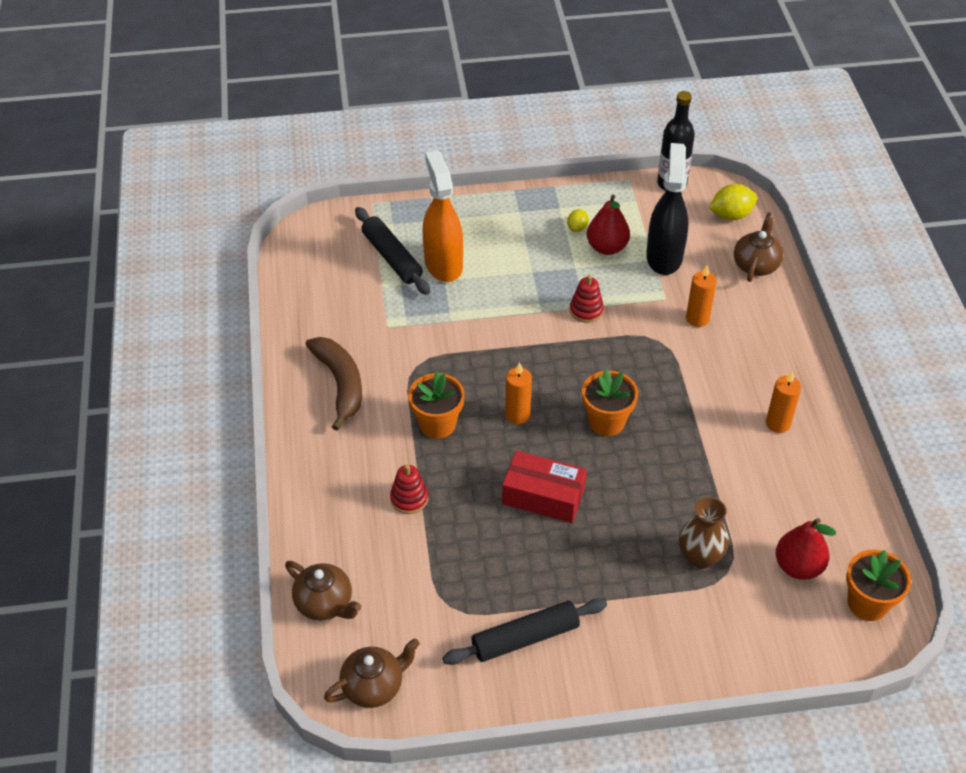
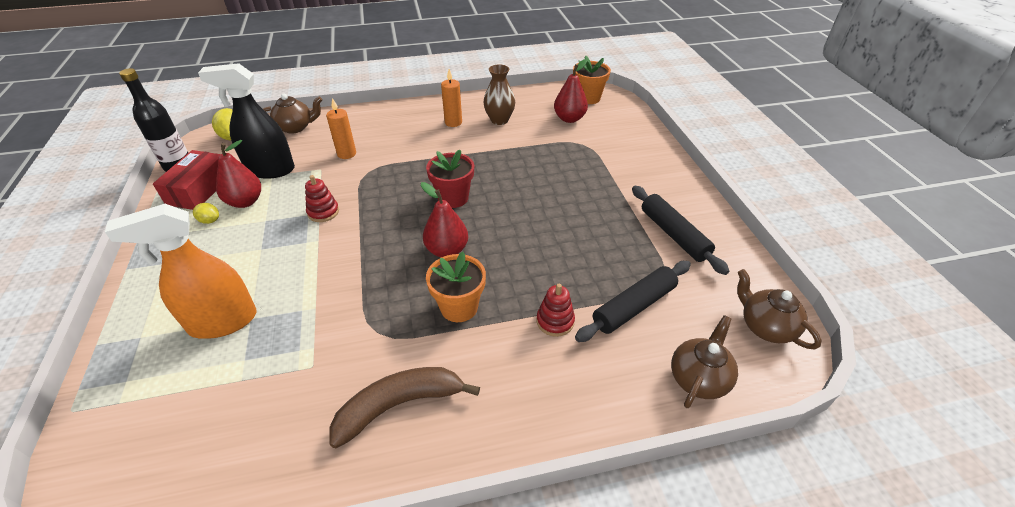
camera: 95 degrees left, 5 degrees down
black rolling pin [355,207,430,295] -> black rolling pin moved to [575,261,691,342]
red box [502,451,587,523] -> red box moved to [153,150,221,210]
orange candle [505,362,532,425] -> red pear [421,182,468,257]
orange flower pot [582,369,638,436] -> red flower pot [426,150,474,208]
brown vase [679,497,729,569] -> brown vase moved to [483,64,515,125]
brown teapot [734,212,783,282] -> brown teapot turned 150 degrees clockwise [263,94,322,134]

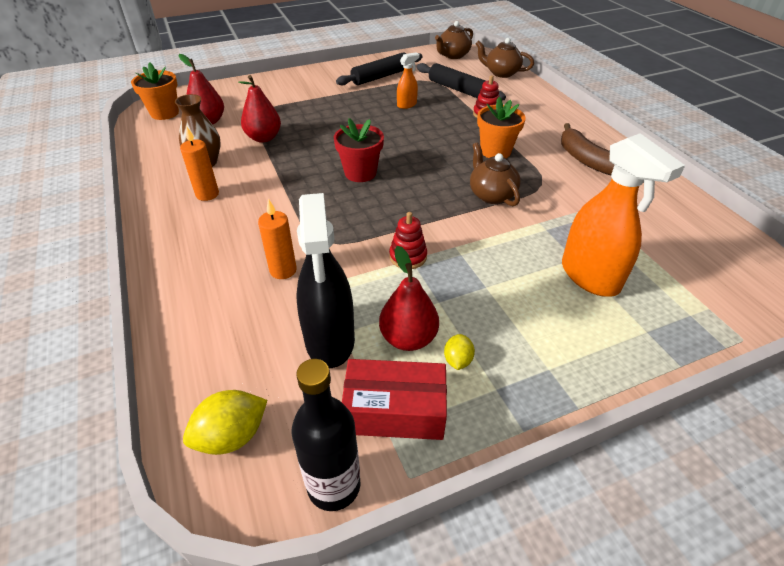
camera: 100 degrees left, 0 degrees up
brown teapot [263,94,322,134] -> brown teapot moved to [470,142,521,206]
red pear [421,182,468,257] -> red pear moved to [239,75,281,143]
none -> orange spray bottle [397,52,419,109]

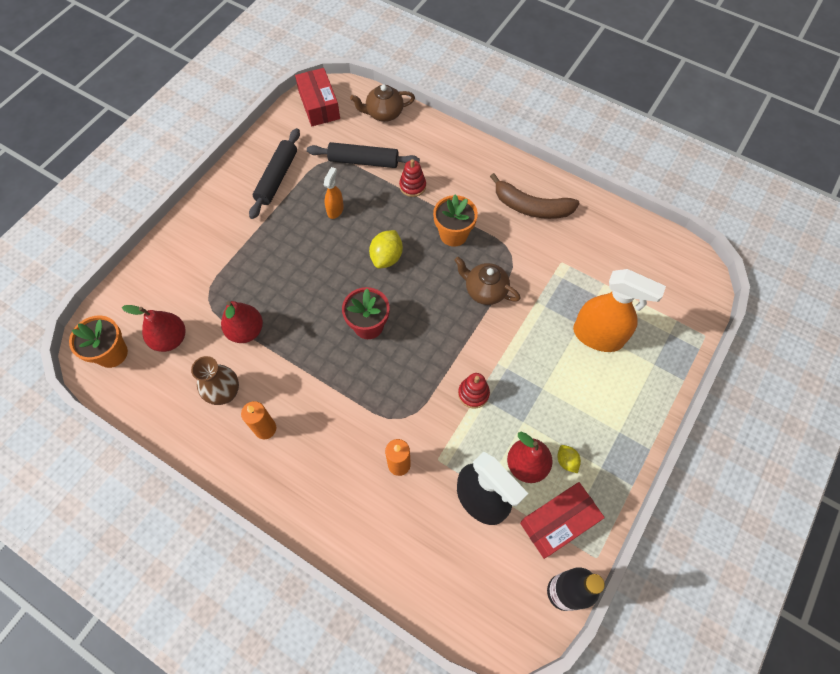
camera: 35 degrees left, 20 degrees up
yellow lemon [183,390,267,455] -> yellow lemon moved to [369,230,403,269]
brown teapot [435,21,473,59] -> red box [295,68,340,126]

